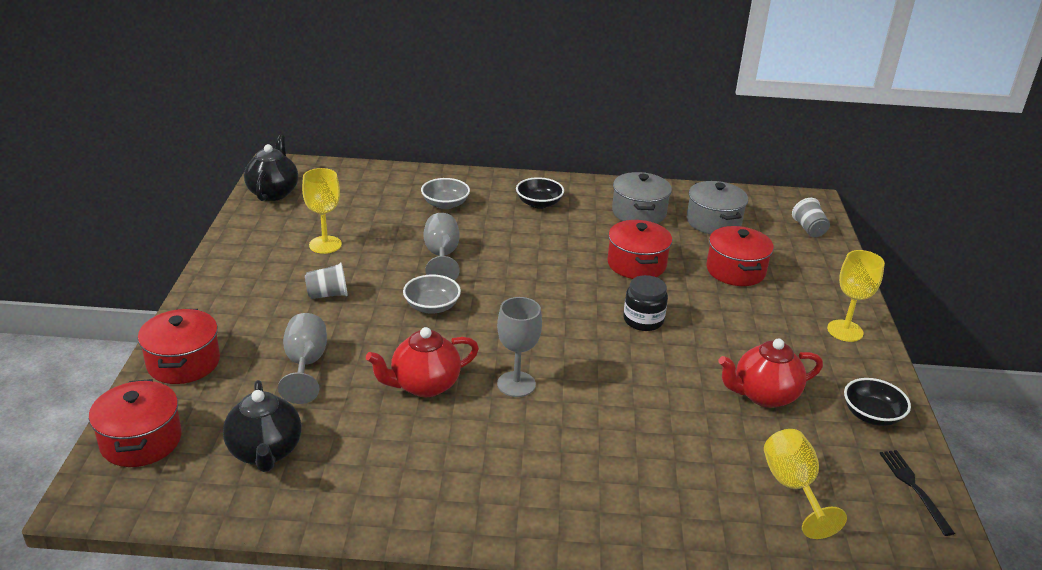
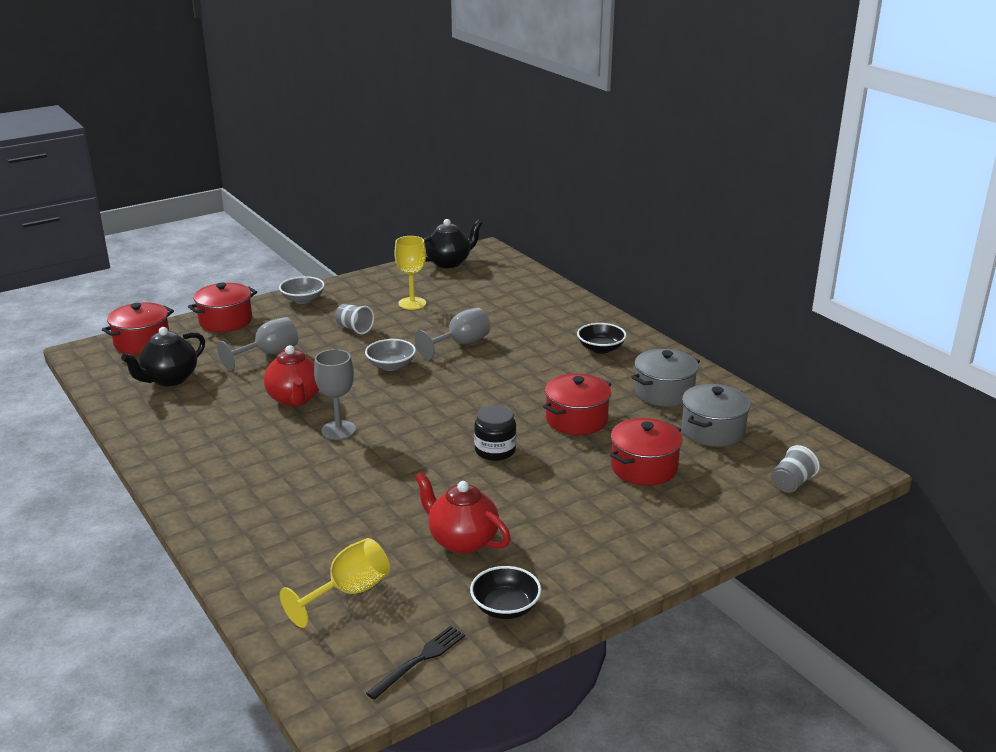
camera: 55 degrees right, 5 degrees down
red teapot [366,327,479,397] -> red teapot turned 135 degrees counterclockwise [264,345,319,407]
grey bowl [421,178,470,209] -> grey bowl moved to [279,276,325,304]
yellow goblet [827,250,885,342] -> none

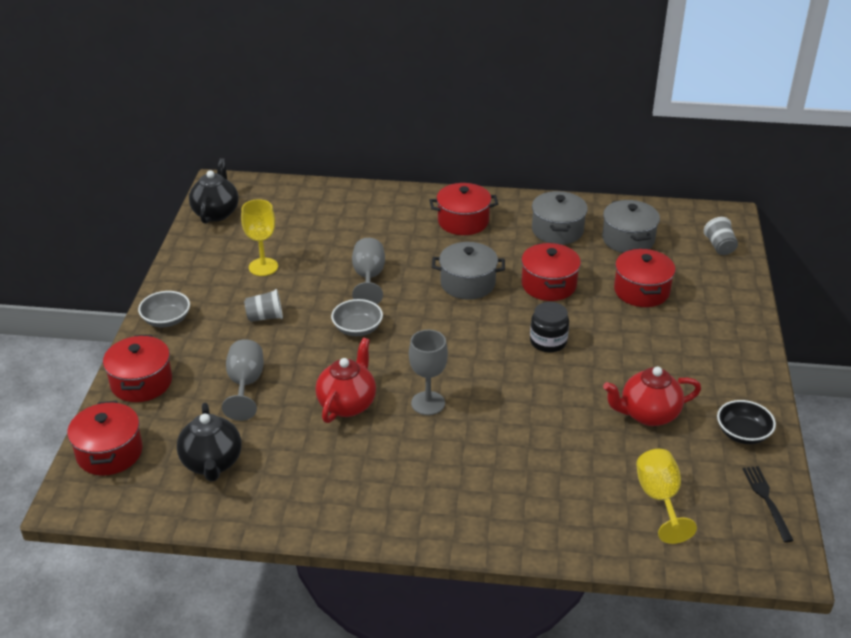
camera: 50 degrees left, 10 degrees up
red teapot [264,345,319,407] -> red teapot turned 90 degrees counterclockwise [315,338,376,423]
black bowl [577,323,627,354] -> red pot [429,183,498,235]
none -> grey pot [432,242,505,300]

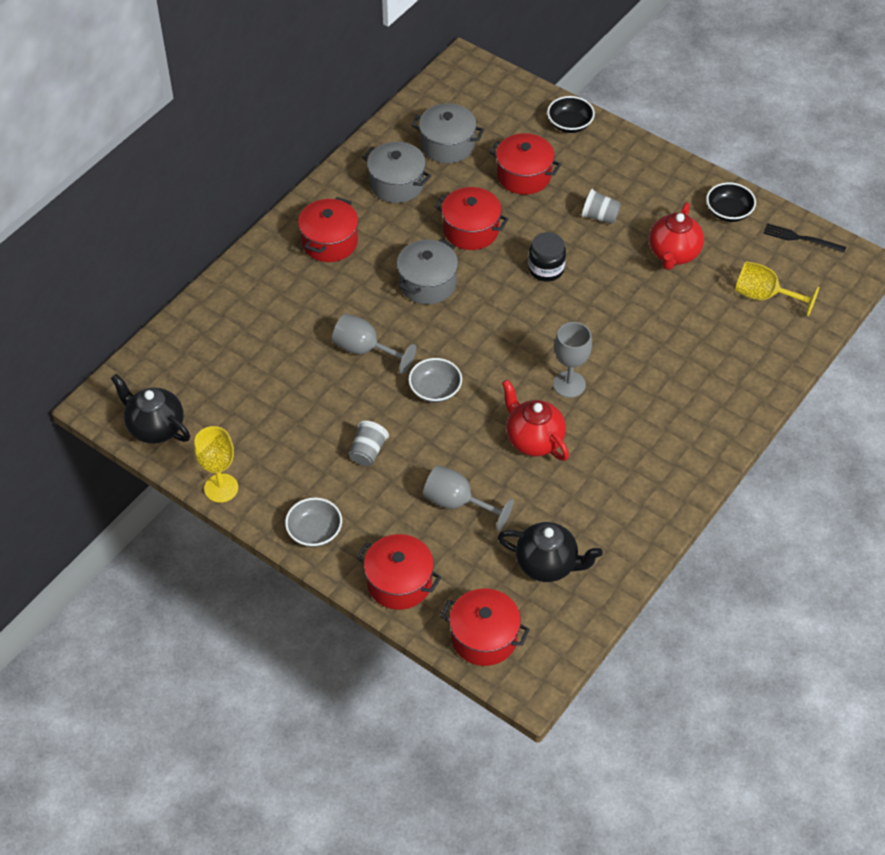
camera: 60 degrees left, 15 degrees up
yellow goblet [241,199,278,276] -> yellow goblet moved to [194,426,238,503]
grey cup [704,217,738,255] -> grey cup moved to [582,189,621,224]
none -> black bowl [547,96,595,133]

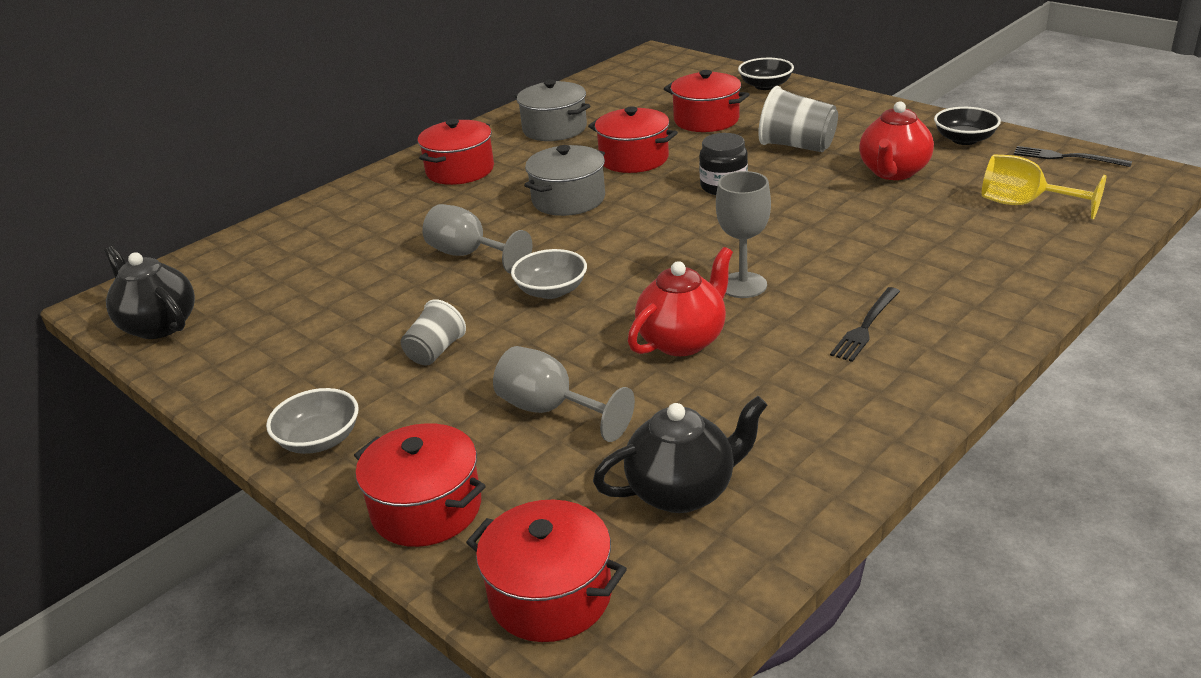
camera: 10 degrees right, 20 degrees down
yellow goblet [194,426,238,503] -> none
grey pot [411,103,484,163] -> none
black teapot [498,522,603,582] -> black teapot turned 45 degrees counterclockwise [593,396,767,513]
red teapot [502,380,569,461] -> red teapot turned 75 degrees clockwise [628,247,733,356]
grey cup [582,189,621,224] -> grey cup [758,86,838,152], size x1.58
none -> black fork [830,287,900,362]

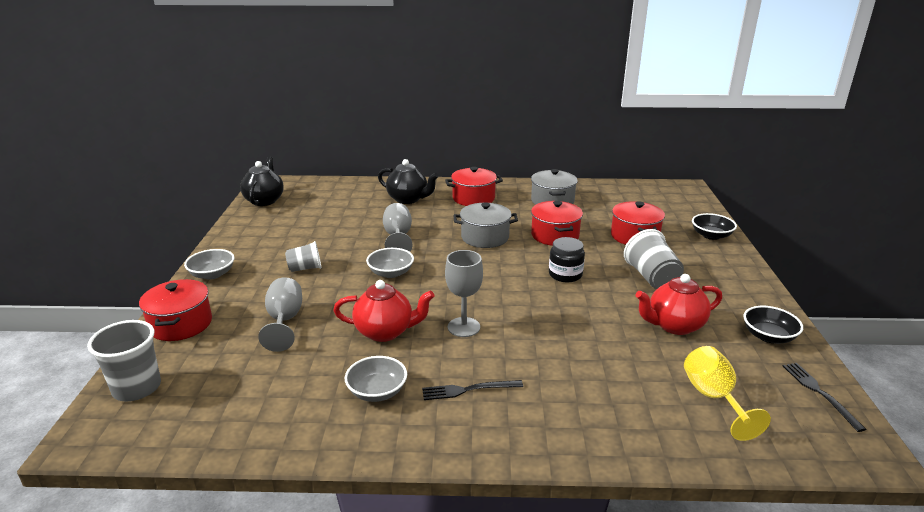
camera: 45 degrees right, 5 degrees down
red pot [466,500,627,642] -> grey cup [87,320,161,401]
black teapot [593,396,767,513] -> black teapot moved to [378,159,439,204]
none -> grey bowl [345,356,407,402]

